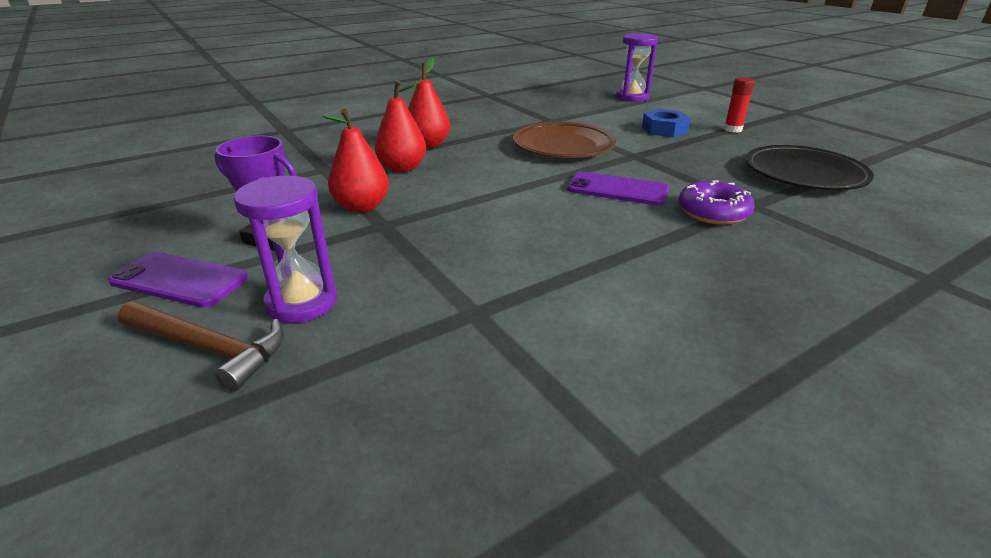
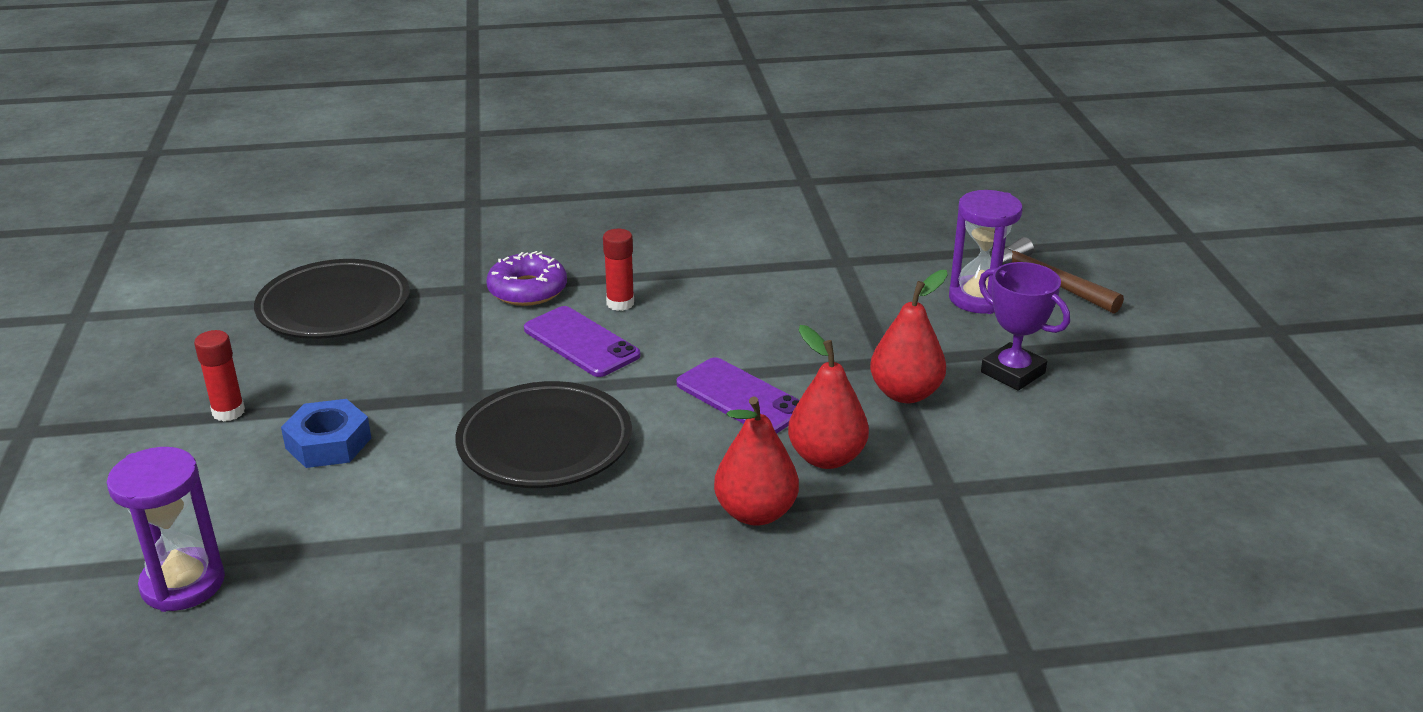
camera: 155 degrees left, 0 degrees up
purple phone [108,252,248,307] -> purple phone moved to [676,357,800,434]
brown plate [513,122,616,158] -> black plate [455,381,632,488]
none -> red glue stick [603,229,634,311]

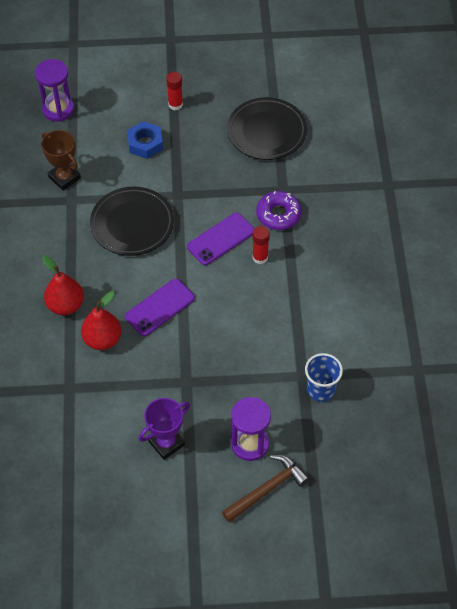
camera: 95 degrees right, 25 degrees up
red pear [870,270,948,403] -> none
none -> brown trophy [41,130,81,191]
none -> blue cup [305,353,343,402]

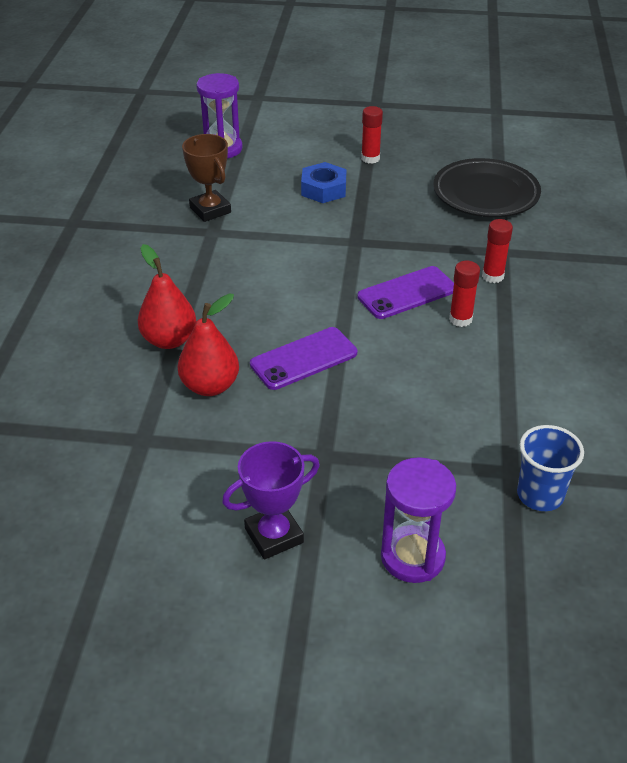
camera: 10 degrees right, 15 degrees down
black plate [90,187,174,256] -> none
brown hammer [222,455,309,522] -> none
purple donut [256,191,302,230] -> red glue stick [482,219,513,283]

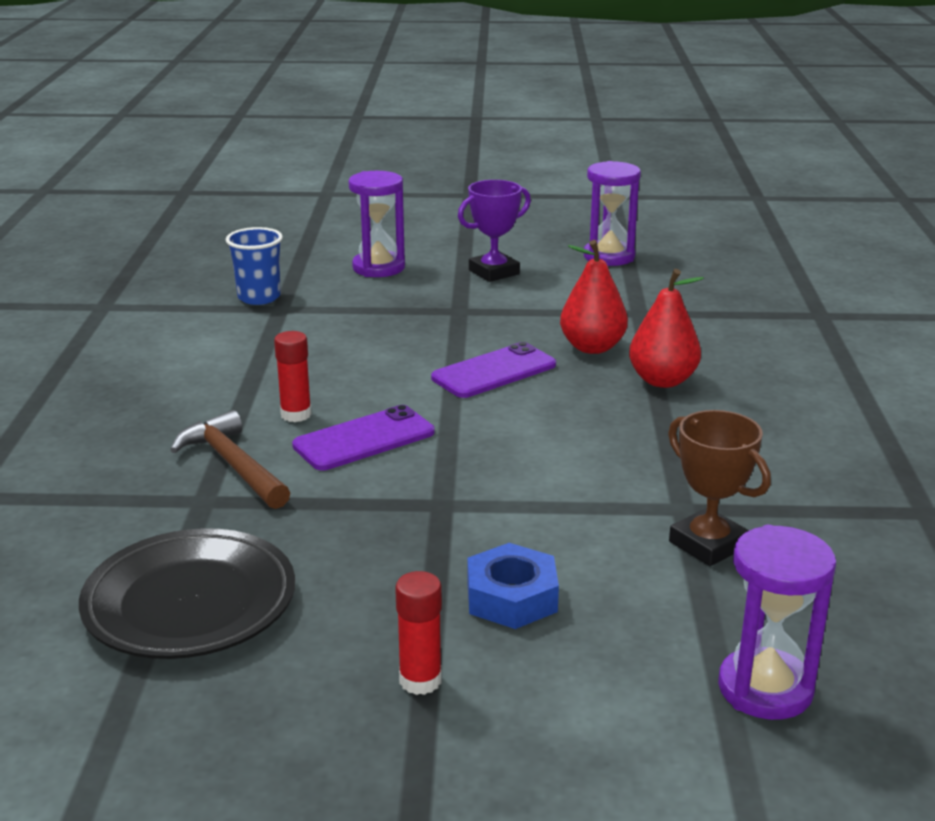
camera: 175 degrees right, 15 degrees down
red glue stick [482,219,513,283] -> brown hammer [170,410,290,509]
none -> purple hourglass [584,161,641,266]

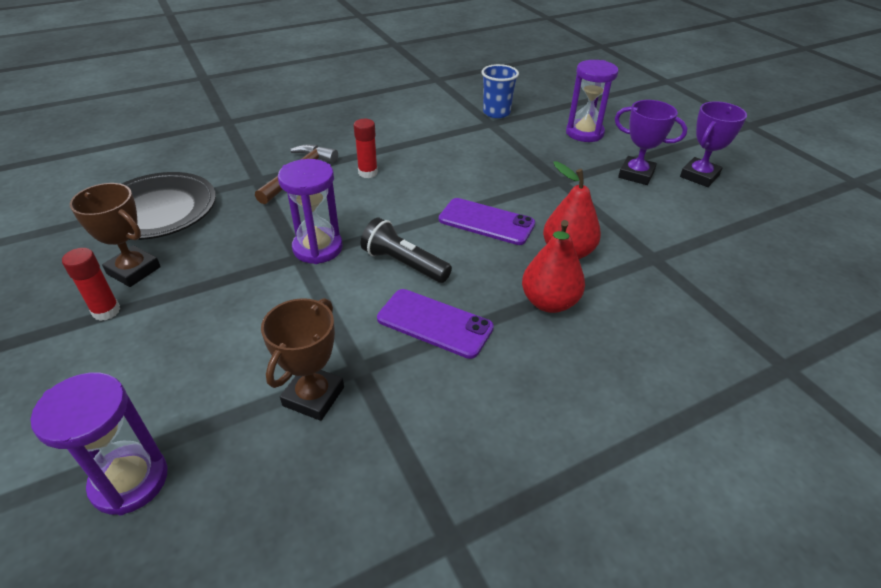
camera: 60 degrees right, 15 degrees up
purple phone [292,405,435,470] -> purple phone moved to [377,289,494,359]
blue nut [467,543,559,629] -> none
purple hourglass [584,161,641,266] -> purple hourglass moved to [278,159,343,264]
none -> brown trophy [70,183,161,287]
none -> black flashlight [361,218,452,283]
none -> purple trophy [680,101,747,187]

